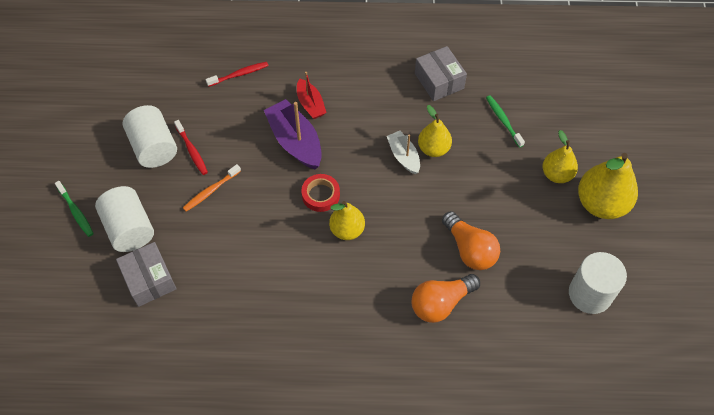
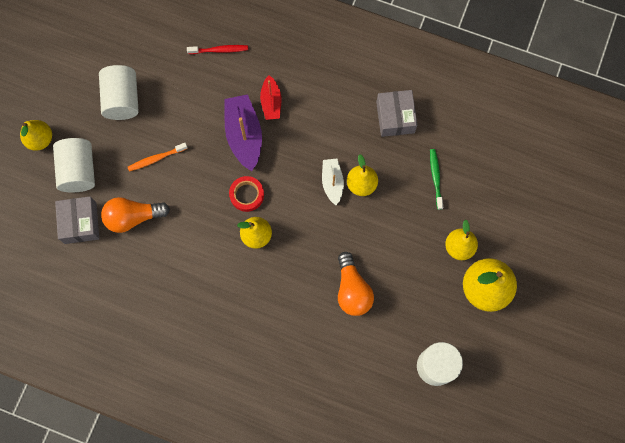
camera: 20 degrees right, 15 degrees up
green toothbrush [55,181,94,237] -> yellow pear [20,120,52,151]
red toothbrush [174,120,208,175] -> none
orange light bulb [411,274,480,323] -> orange light bulb moved to [101,197,170,233]

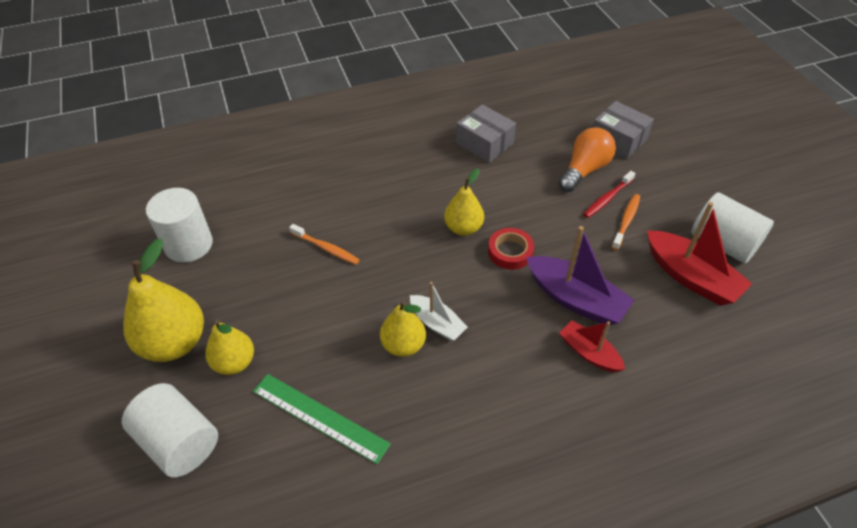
camera: 140 degrees right, 25 degrees down
yellow pear [20,120,52,151] -> none
white cylinder [53,138,95,192] -> white cylinder moved to [122,383,218,478]
red toothbrush [187,45,248,54] -> red toothbrush moved to [583,171,635,218]
orange light bulb [338,252,374,316] -> orange toothbrush [289,224,360,265]
grey box [376,90,417,137] -> grey box moved to [456,104,516,163]
green toothbrush [430,149,443,210] -> green ruler [253,374,391,464]
none -> red boat [647,202,752,306]

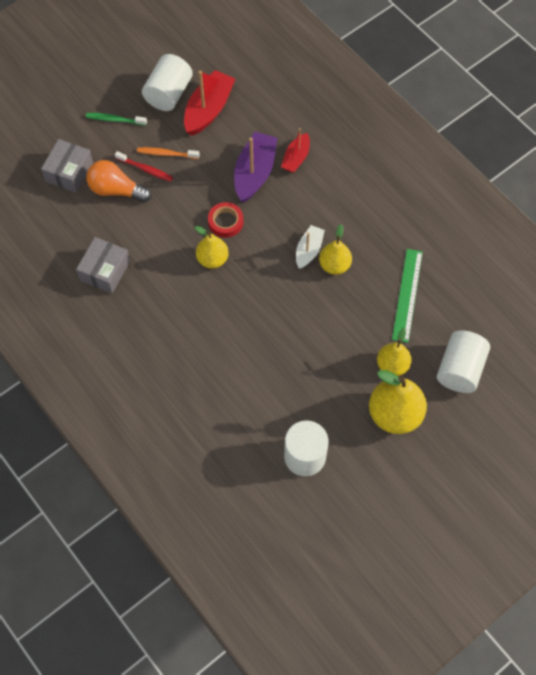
camera: 110 degrees left, 15 degrees up
orange toothbrush [289,224,360,265] -> none
none -> green toothbrush [86,113,147,125]

